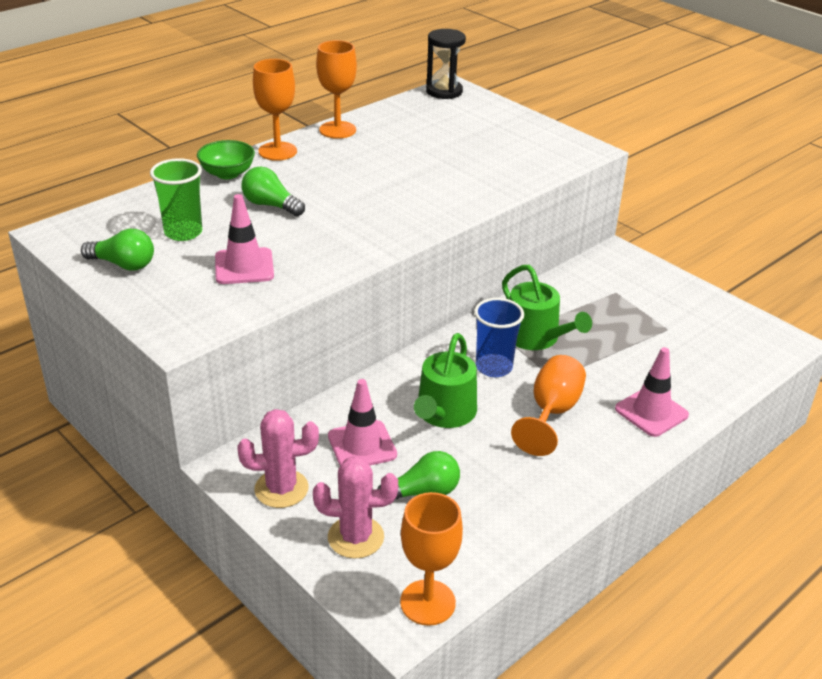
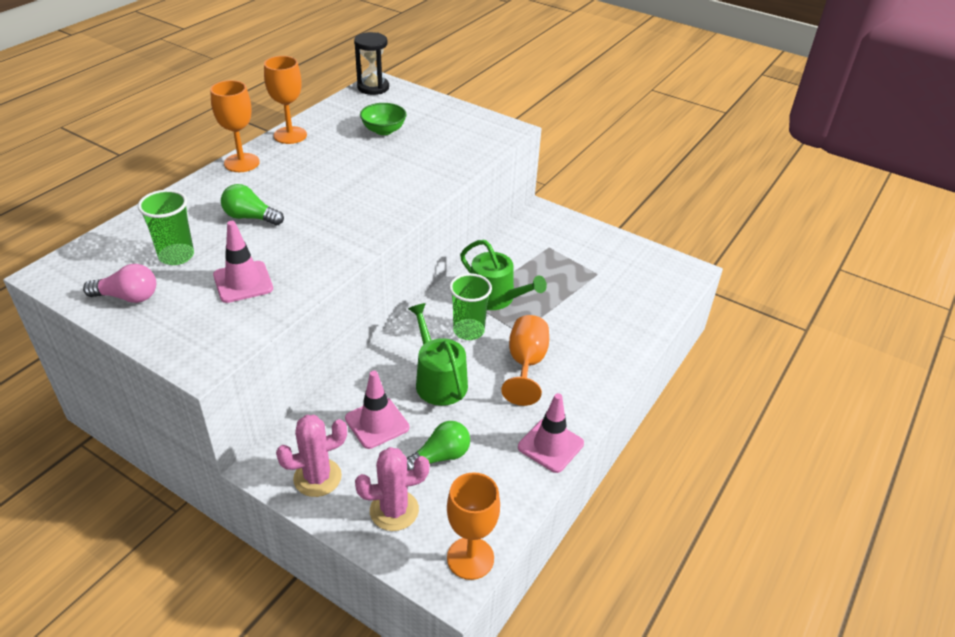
camera: 15 degrees left, 5 degrees up
green light bulb [81,229,154,271] -> pink light bulb [83,264,156,303]
green bowl [197,140,255,179] -> green bowl moved to [360,103,407,135]
green watering can [414,333,477,428] -> green watering can turned 150 degrees clockwise [408,303,468,406]
blue cup [474,298,524,377] -> green cup [449,273,492,340]
pink traffic cone [615,347,689,437] -> pink traffic cone moved to [518,393,584,473]

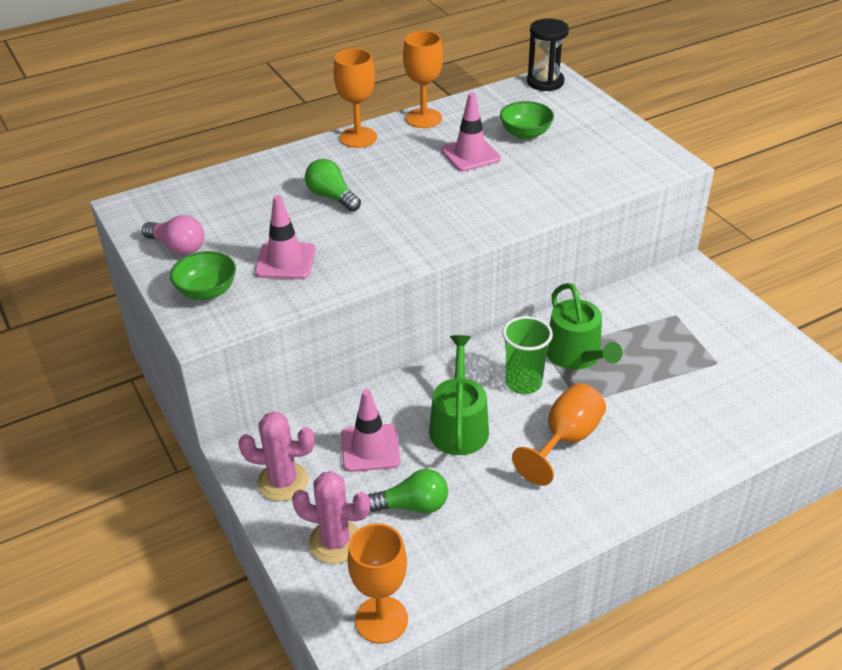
camera: 30 degrees right, 0 degrees up
green cup [138,190,194,265] -> none
pink traffic cone [518,393,584,473] -> pink traffic cone moved to [441,93,501,172]
none -> green bowl [170,251,236,300]

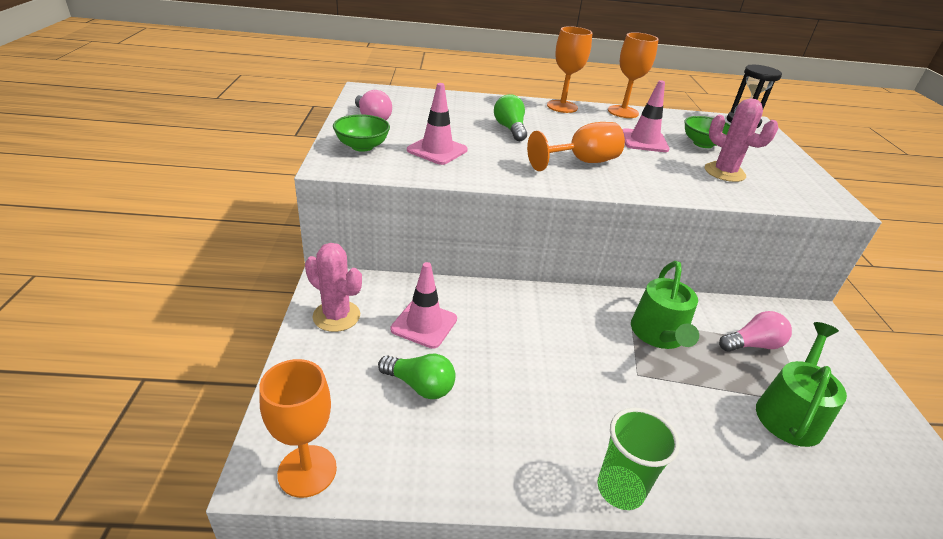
camera: 25 degrees right, 5 degrees down
pink cactus [292,471,371,564] -> pink cactus moved to [705,98,778,182]
green watering can [429,335,489,455] -> green watering can moved to [756,322,847,447]
green cup [502,316,553,394] -> green cup moved to [597,408,680,510]
orange goblet [512,383,606,486] -> orange goblet moved to [527,122,625,171]
none -> pink light bulb [719,311,792,352]

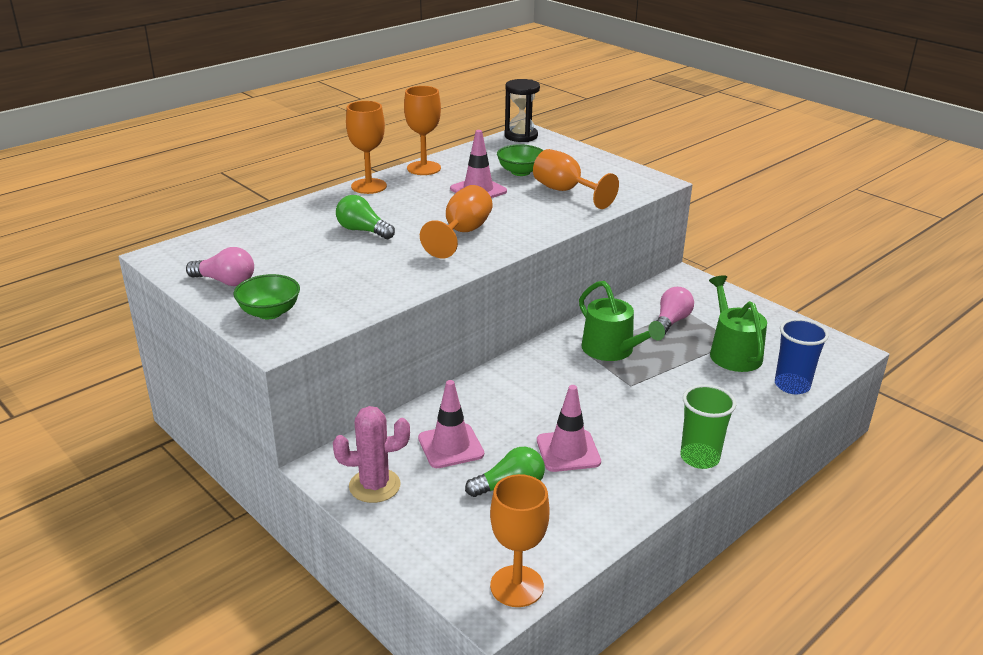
camera: 40 degrees left, 5 degrees down
pink traffic cone [407,83,468,165] -> pink traffic cone moved to [537,385,601,472]
pink cactus [705,98,778,182] -> orange goblet [533,149,619,209]
none -> blue cup [775,318,829,394]

